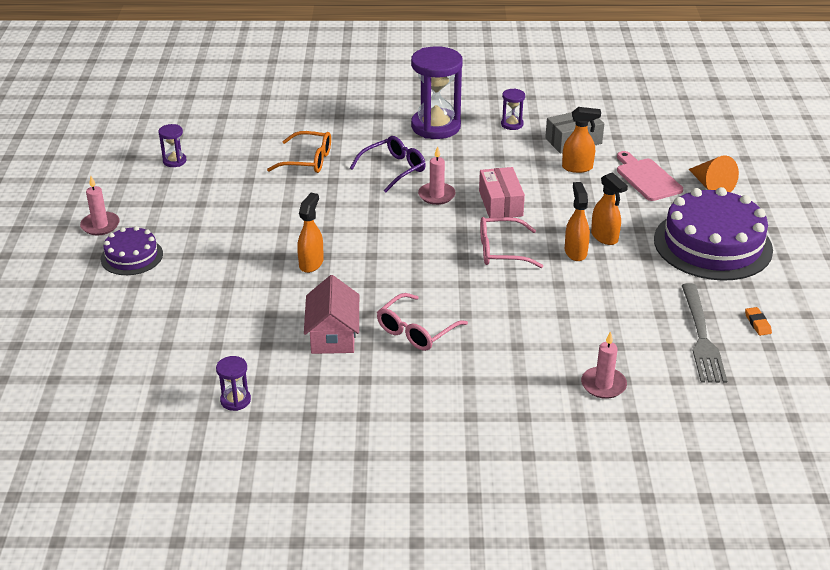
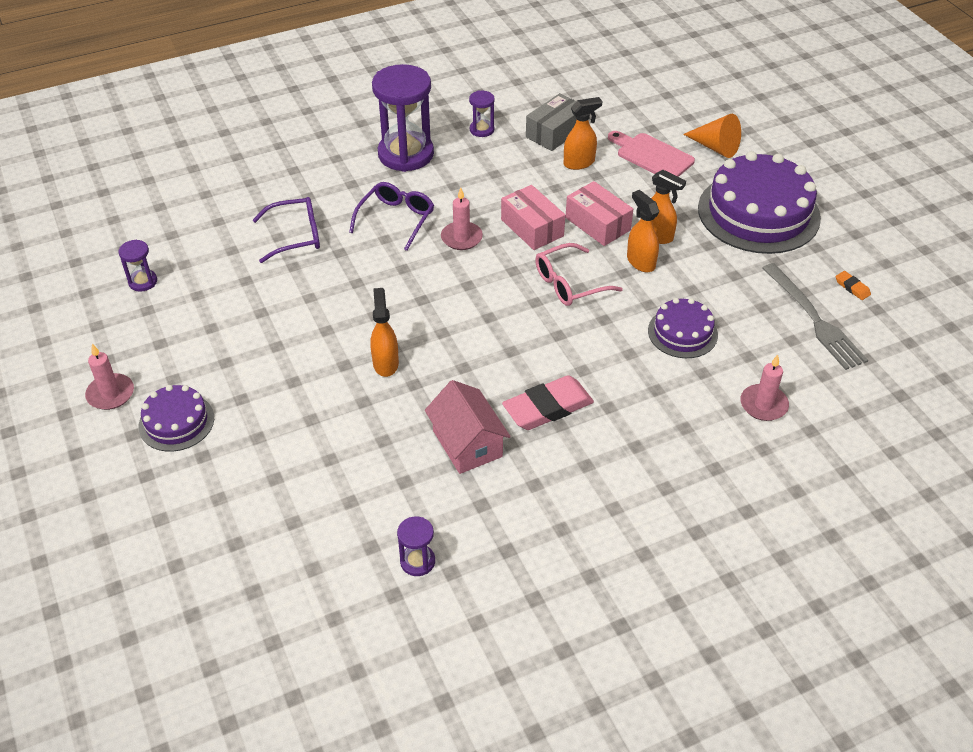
camera: 25 degrees left, 10 degrees up
orange glasses [267,131,331,173] -> purple glasses [253,197,320,263]
pink glasses [377,293,468,351] -> pink eraser [502,375,594,430]
none -> pink box [565,181,633,246]
none -> purple cake [648,298,718,358]

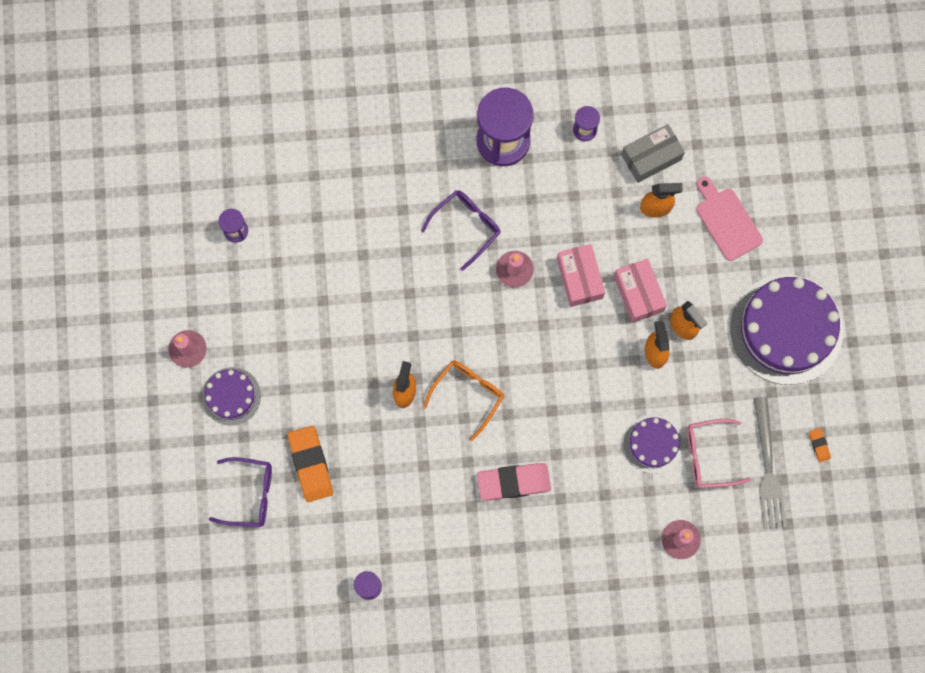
camera: 20 degrees right, 30 degrees up
purple glasses [253,197,320,263] -> purple glasses moved to [209,457,272,527]
pink house [425,380,511,474] -> none
pink glasses [535,243,623,306] -> pink glasses moved to [687,419,751,488]
orange cone [683,114,741,158] -> none
none -> orange eraser [288,426,333,502]
none -> orange glasses [423,361,504,441]

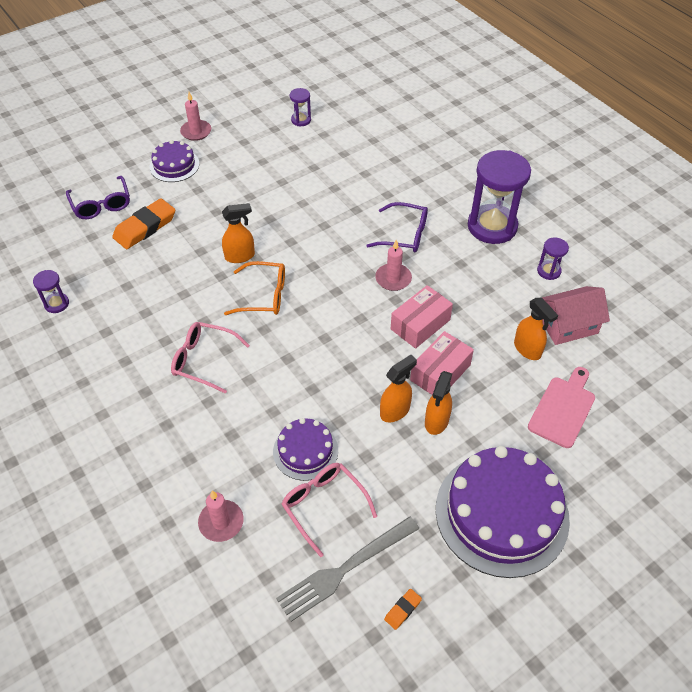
camera: 60 degrees right, 25 degrees down
pink eraser [477,463,551,500] -> pink glasses [171,322,250,394]
grey box [621,124,685,183] -> pink house [542,286,610,345]

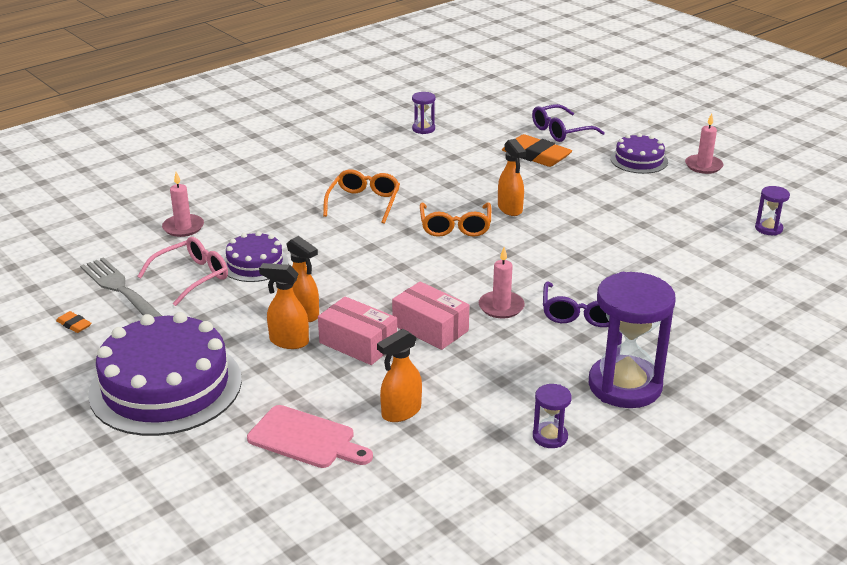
camera: 85 degrees right, 20 degrees down
pink glasses [171,322,250,394] -> orange glasses [323,169,400,224]
pink house [542,286,610,345] -> none

